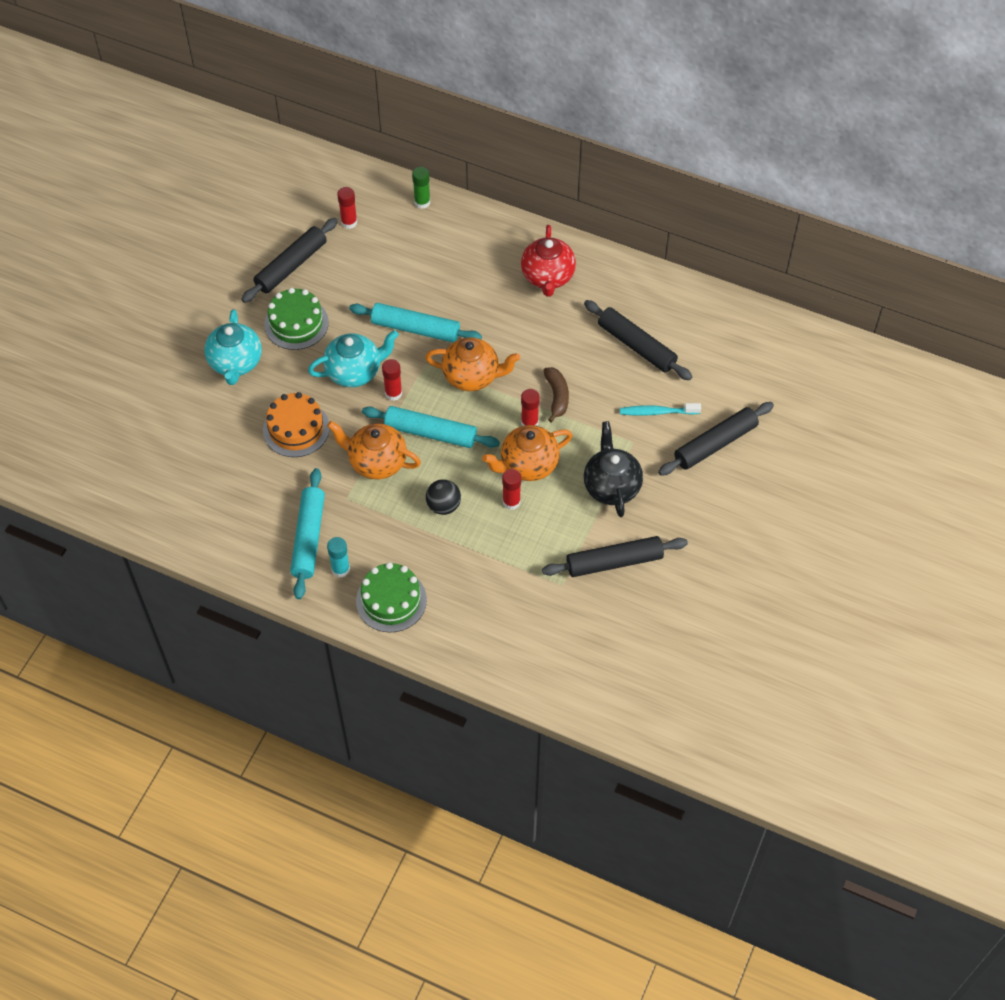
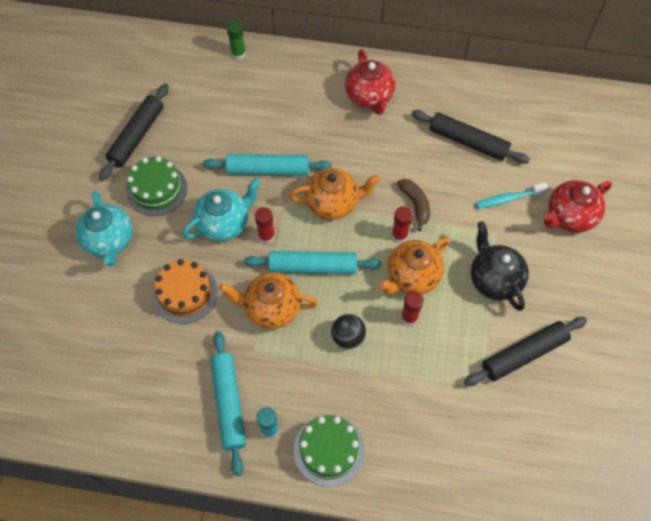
camera: 15 degrees left, 5 degrees up
red glue stick [337,187,357,229] -> none
black rolling pin [658,402,774,476] -> red teapot [544,180,612,232]

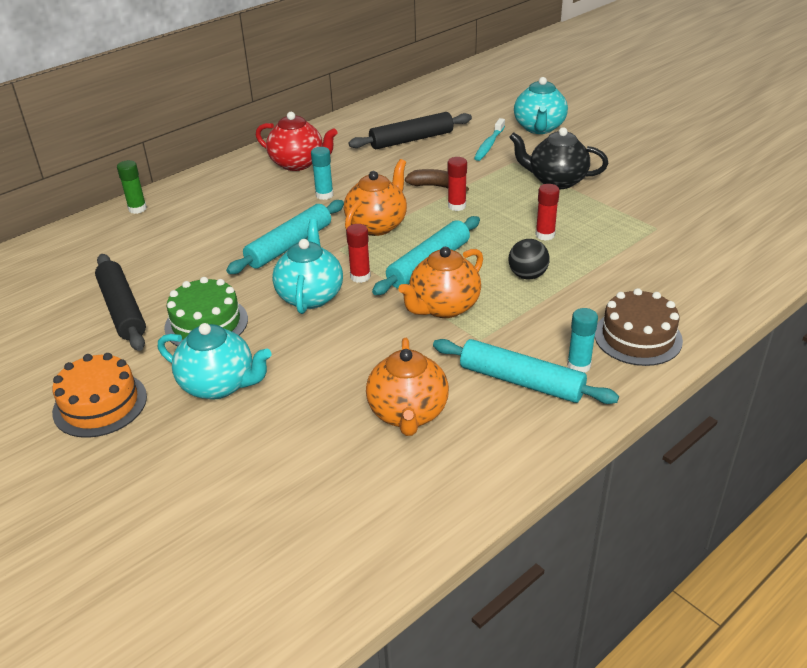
camera: 50 degrees left, 25 degrees down
orange cake [153,259,218,324] -> orange cake moved to [52,353,147,438]
green cake [294,415,365,487] -> brown cake [595,288,683,366]
orange teapot [379,238,449,295] -> orange teapot moved to [366,338,449,436]
black rolling pin [464,317,587,386] -> none
red teapot [544,180,612,232] -> turquoise teapot [514,77,568,134]
none -> turquoise glue stick [311,147,333,200]

